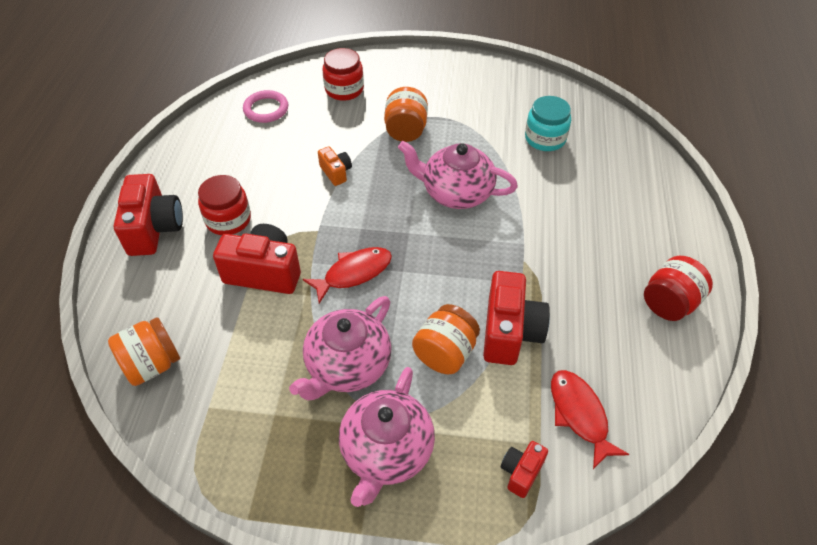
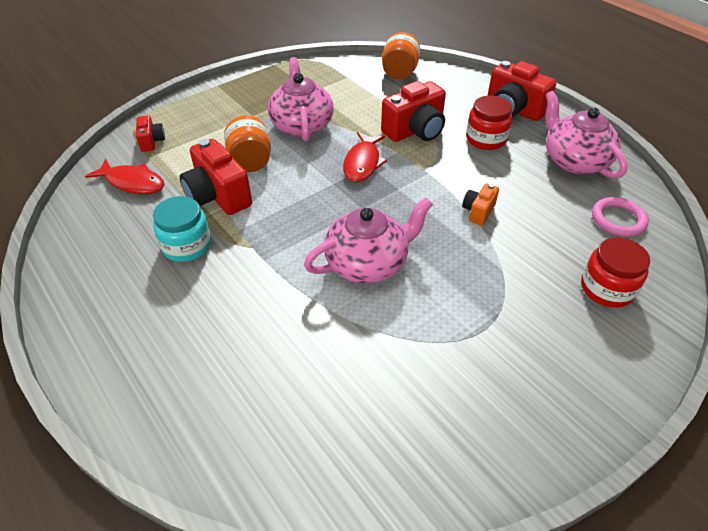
camera: 135 degrees right, 5 degrees down
orange camera [318,146,352,186] -> orange camera turned 105 degrees clockwise [462,183,499,226]
pink teapot [339,367,435,507] -> pink teapot moved to [545,91,628,179]
orange jar [384,87,428,142] -> none
turquoise jar [525,96,571,151] -> turquoise jar moved to [153,196,211,262]
red jar [644,256,713,321] -> none

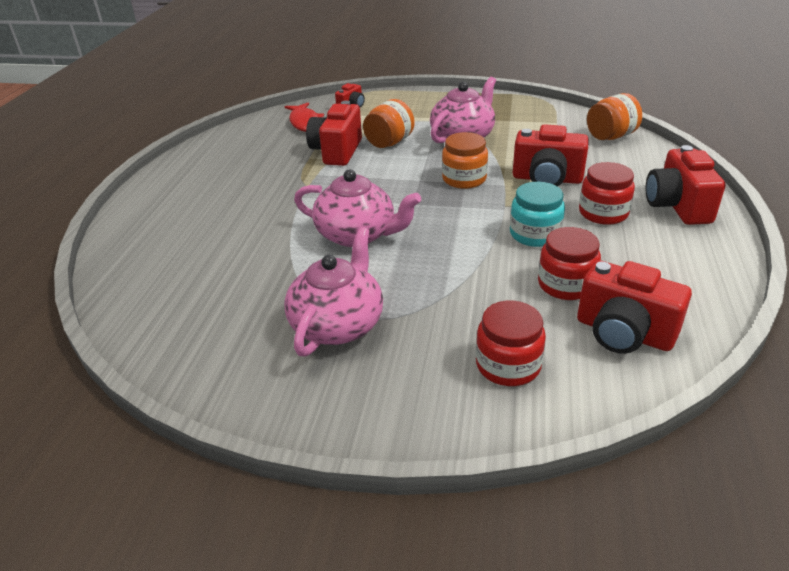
camera: 50 degrees right, 10 degrees down
turquoise jar [153,196,211,262] -> turquoise jar moved to [510,182,565,247]
red fish [343,132,387,182] -> orange jar [442,132,488,189]
orange camera [462,183,499,226] -> none
pink teapot [545,91,628,179] -> pink teapot moved to [284,227,383,356]
pink ring [592,197,649,237] -> red camera [577,260,692,354]
none -> red jar [538,227,601,300]

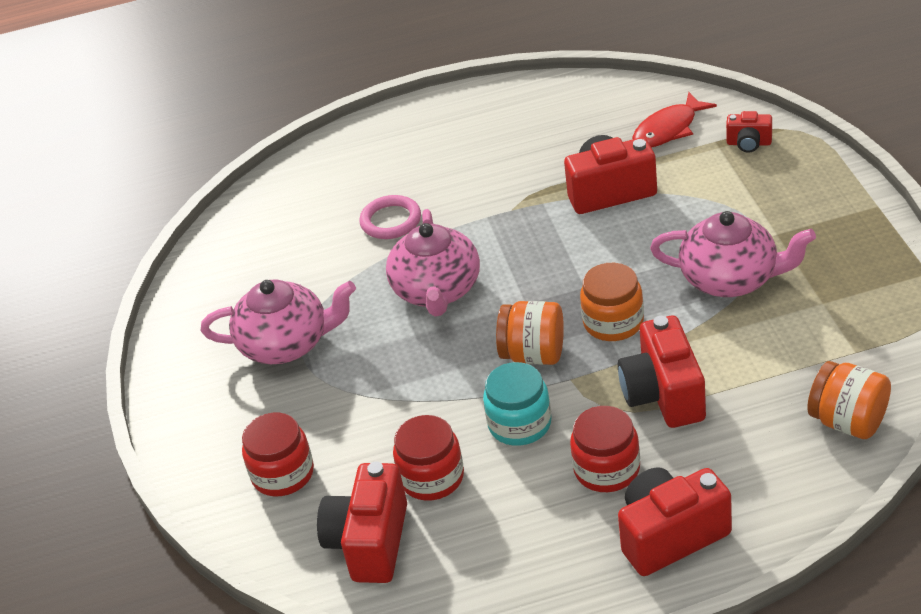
camera: 70 degrees right, 5 degrees up
orange jar [363,99,415,148] -> orange jar moved to [496,301,564,365]
none -> pink ring [359,195,421,239]

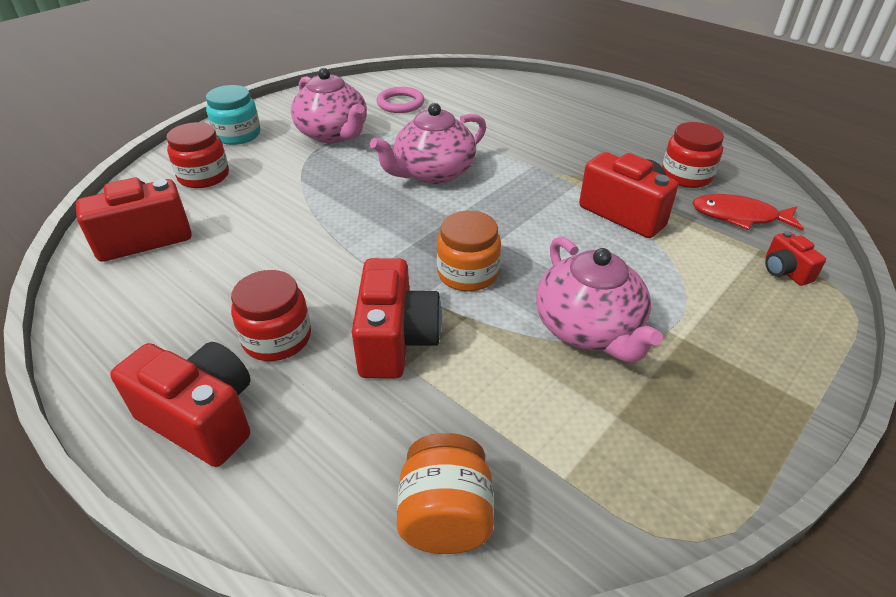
camera: 50 degrees right, 0 degrees up
pink ring [359,195,421,239] -> pink ring moved to [377,87,424,113]
red jar [393,415,464,501] -> red jar moved to [662,122,724,188]
turquoise jar [483,362,552,446] -> turquoise jar moved to [206,85,260,145]
orange jar [496,301,564,365] -> none
red camera [618,316,706,428] -> red camera turned 135 degrees clockwise [352,258,442,379]

